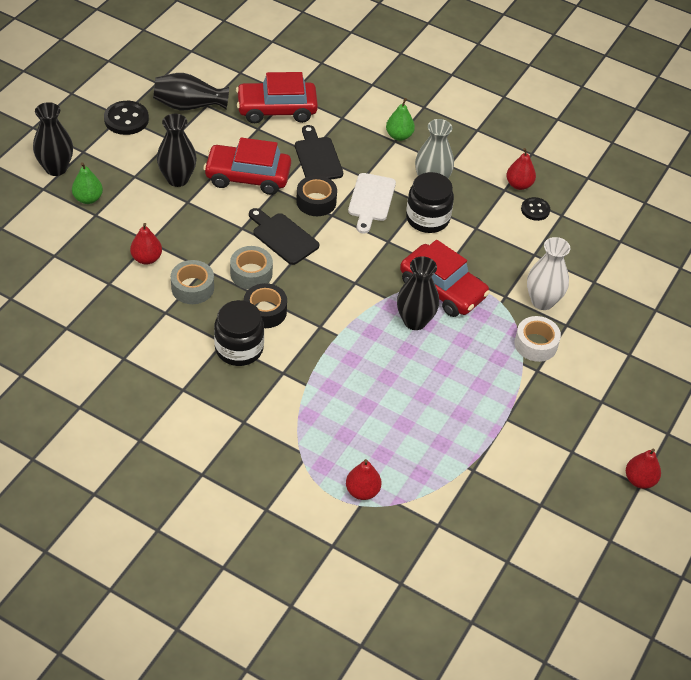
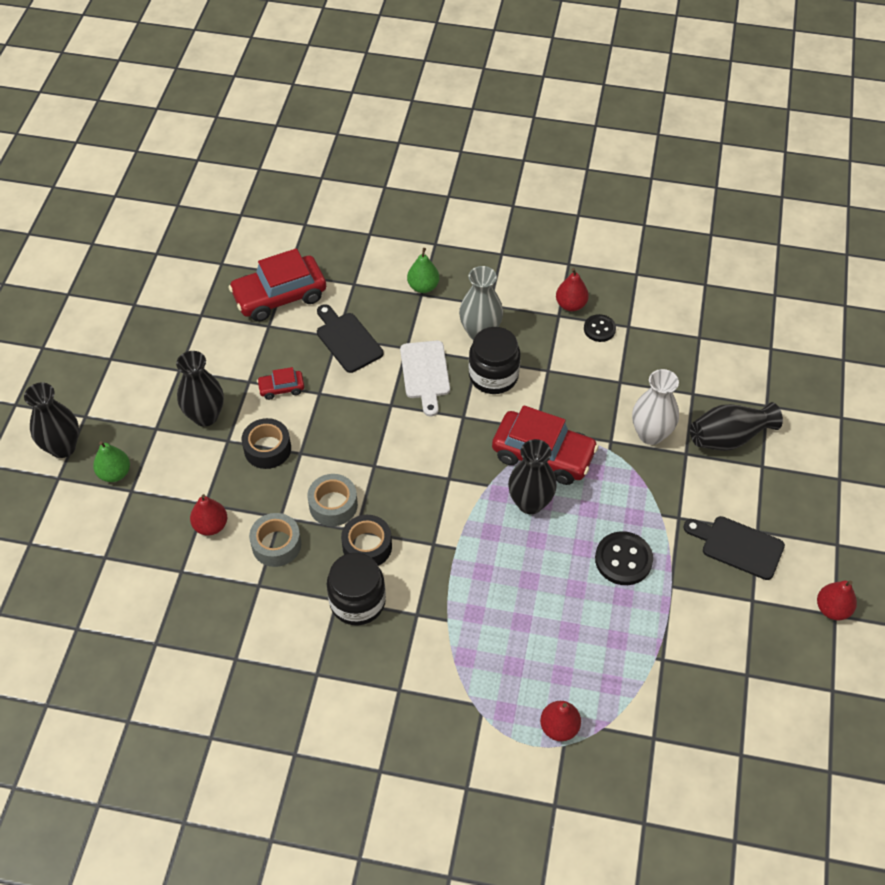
camera: 15 degrees left, 5 degrees up
black button [104,101,149,135] -> black button moved to [595,531,653,585]
black vase [153,73,229,110] -> black vase moved to [690,402,783,451]
red car [203,138,291,195] -> red car [257,367,304,400], size x0.47
black cutting board [249,208,319,265] -> black cutting board moved to [683,516,785,580]
black tape [296,175,337,216] -> black tape moved to [242,418,291,469]
white tape [515,316,561,362] -> none

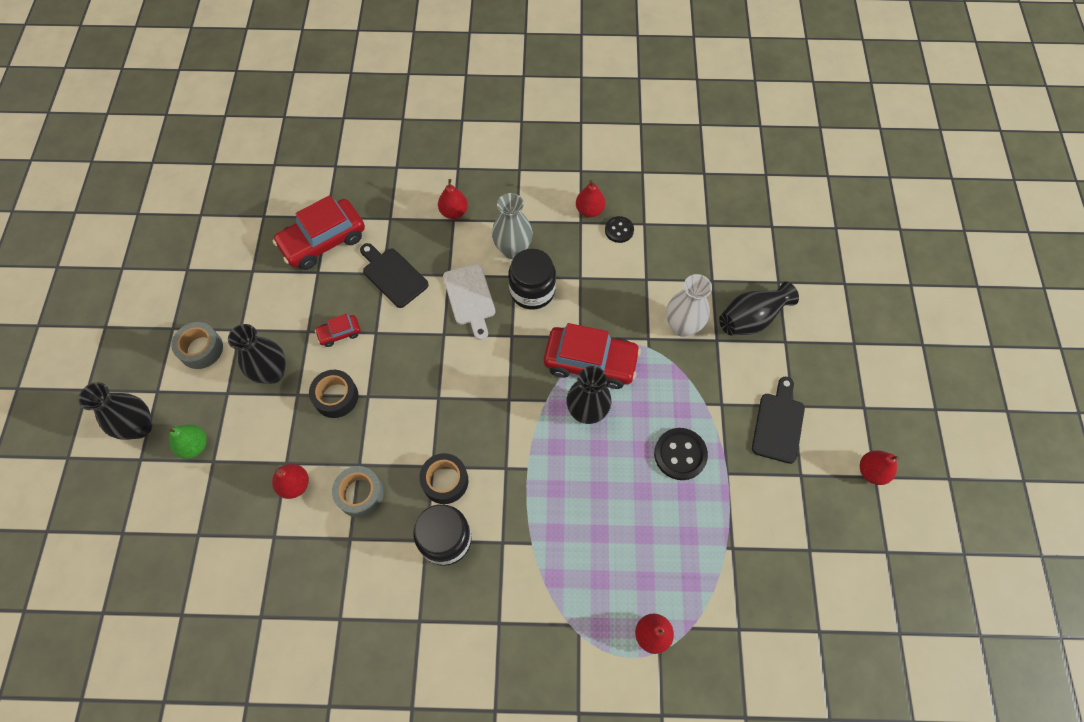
camera: 10 degrees left, 10 degrees up
grey tape [307,474,358,526] -> grey tape moved to [171,322,223,369]
green pear [407,248,439,293] -> red pear [438,179,468,219]
black cutting board [683,516,785,580] -> black cutting board turned 90 degrees clockwise [752,377,805,464]

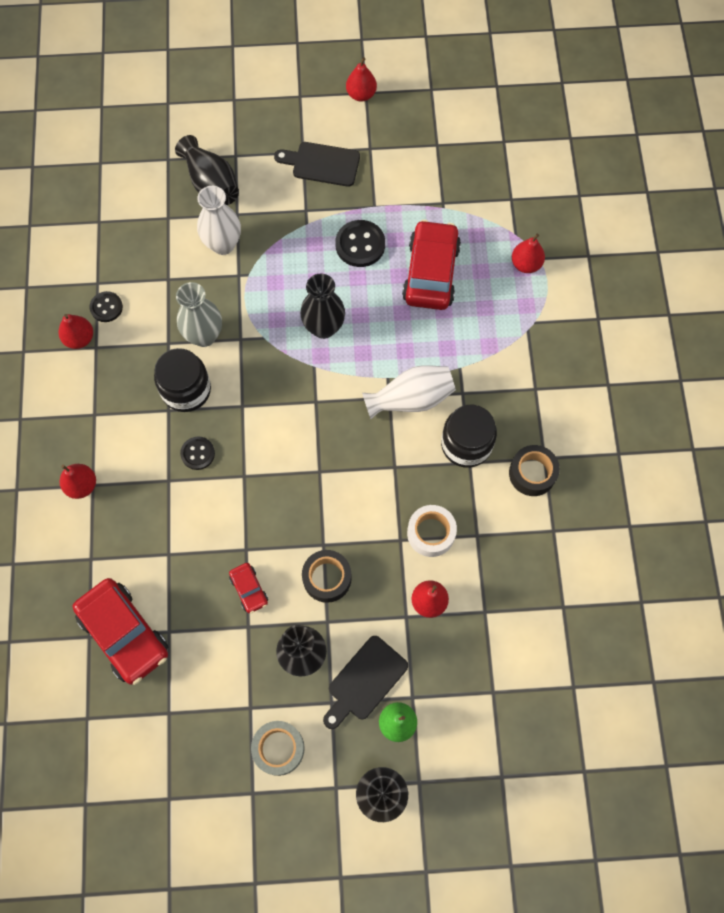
camera: 95 degrees left, 5 degrees up
grey tape [332,466,384,517] -> white tape [407,505,457,557]
black cutting board [360,243,429,308] -> black cutting board moved to [323,636,408,729]
black tape [419,453,468,504] -> black tape moved to [509,445,560,496]
white cutting board [443,264,495,340] -> black button [180,437,215,470]
grey vase [492,193,533,259] -> grey vase moved to [176,282,222,347]
red car [544,323,641,389] -> red car moved to [402,220,461,310]
none -> white vase [362,365,456,419]

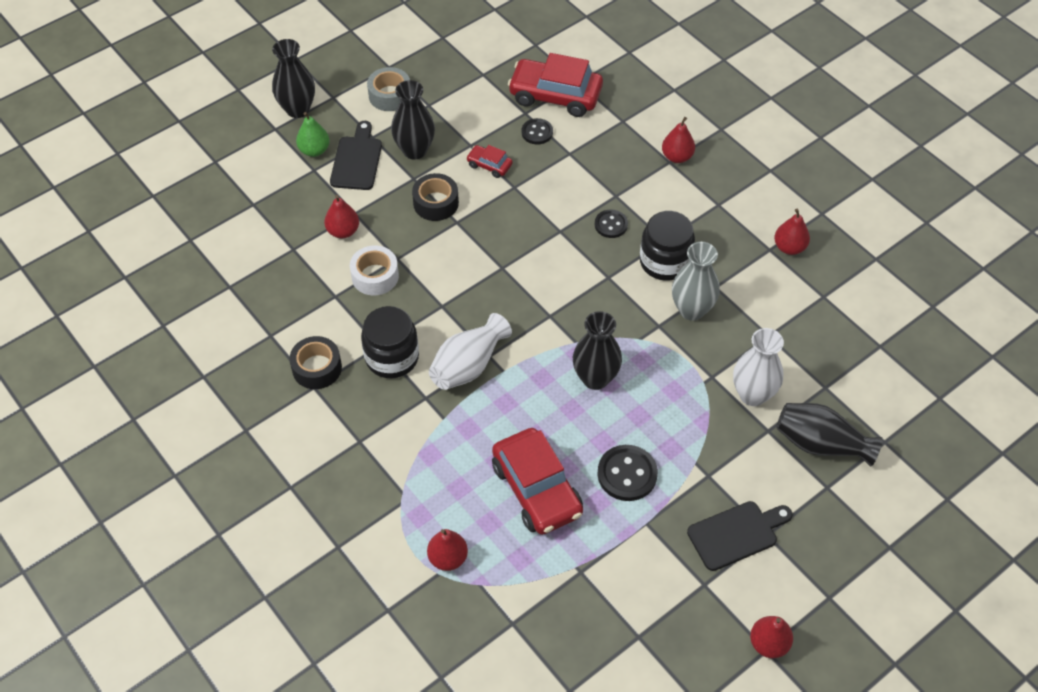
camera: 145 degrees right, 15 degrees down
black button [89,291,123,322] -> black button moved to [522,118,553,145]

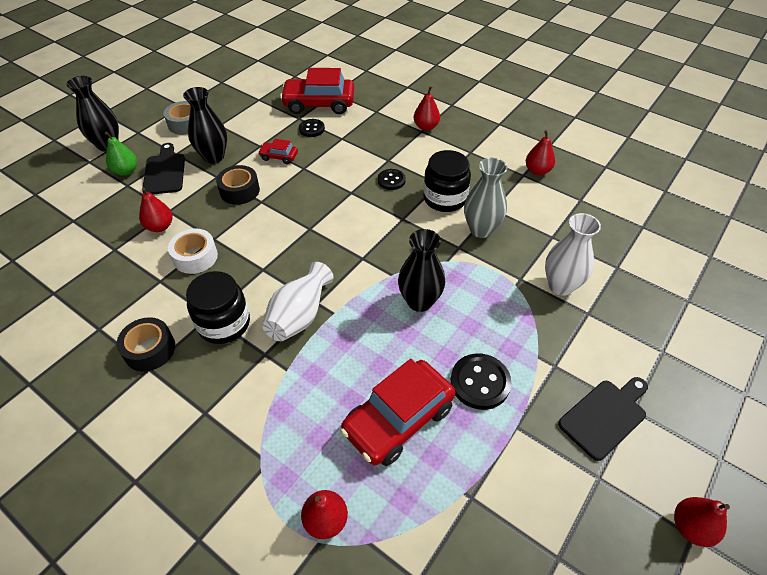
camera: 15 degrees left, 5 degrees down
red car [492,428,583,535] -> red car turned 90 degrees clockwise [340,359,455,466]
black vase [777,403,882,467] -> none

